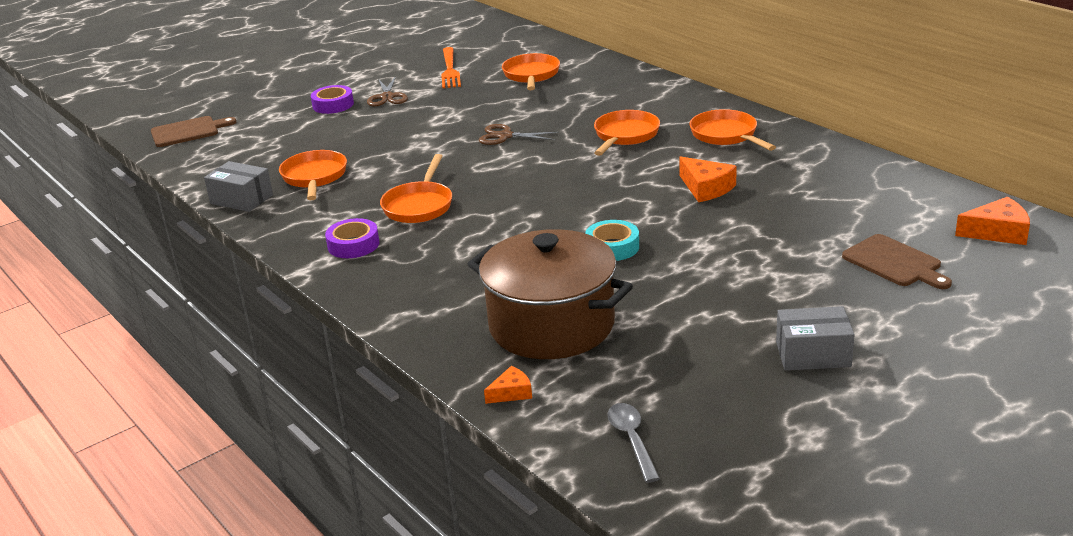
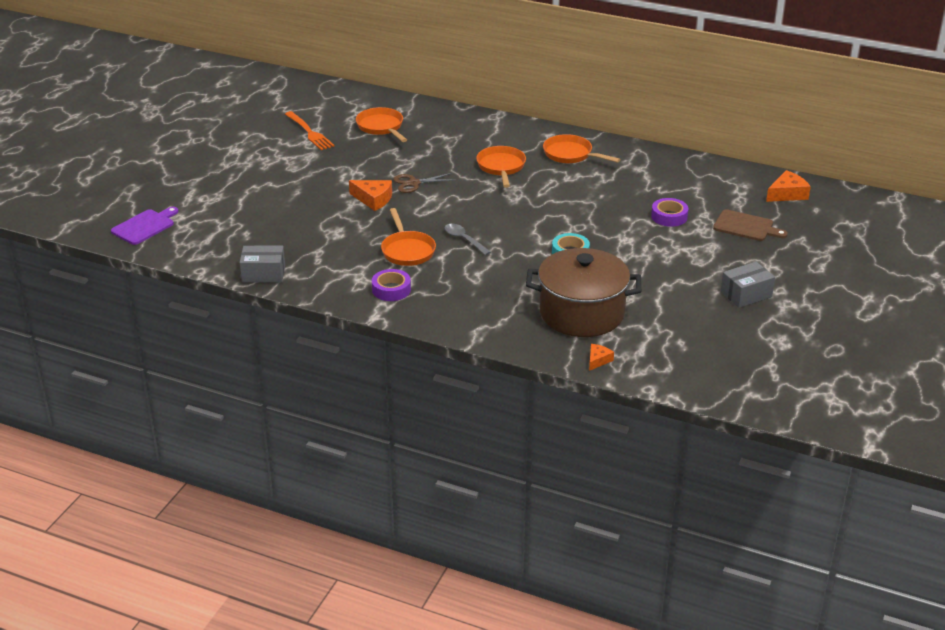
camera: 30 degrees left, 5 degrees up
brown cutting board [151,116,236,147] -> purple cutting board [111,207,178,245]
orange pan [279,150,347,200] -> none
purple tape [311,85,354,114] -> purple tape moved to [651,198,688,227]
brown scissors [367,76,408,107] -> none
grey spoon [607,403,660,483] -> grey spoon moved to [444,224,491,255]
orange cheese [679,157,737,202] -> orange cheese moved to [349,180,392,211]

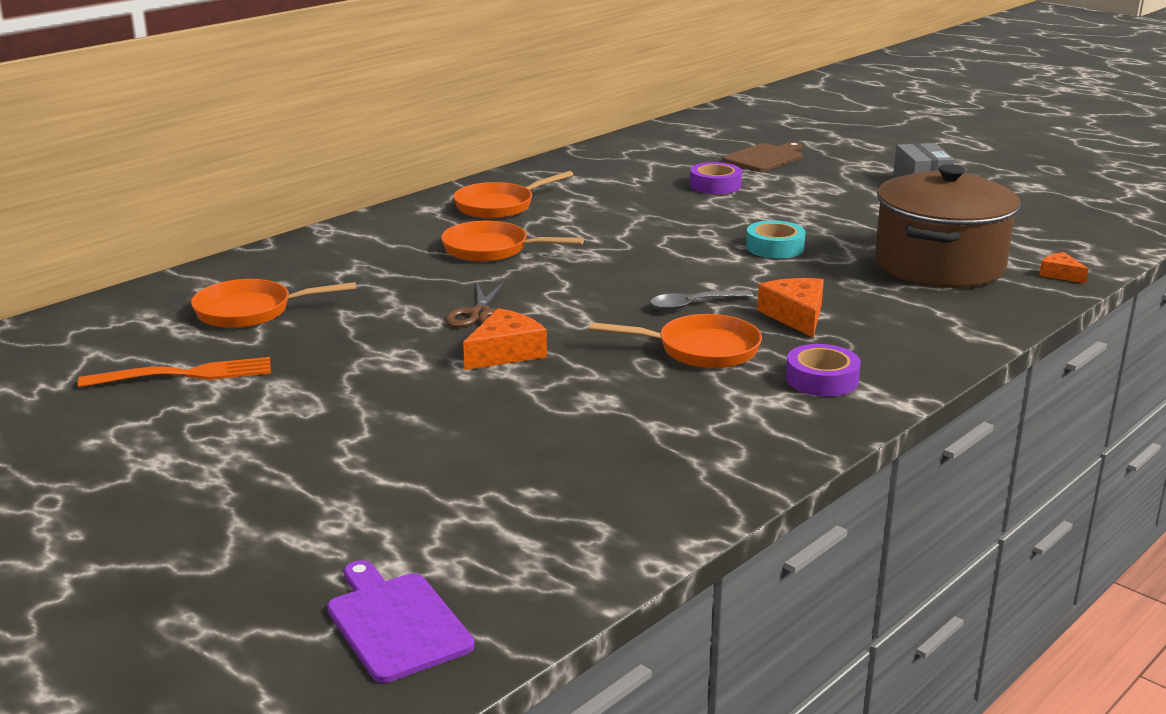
camera: 70 degrees left, 10 degrees down
grey box [240,245,285,283] -> none
orange cheese [766,170,811,202] -> orange cheese moved to [757,278,824,337]

